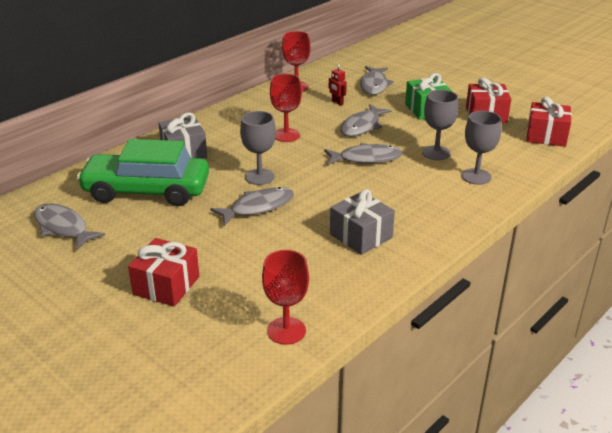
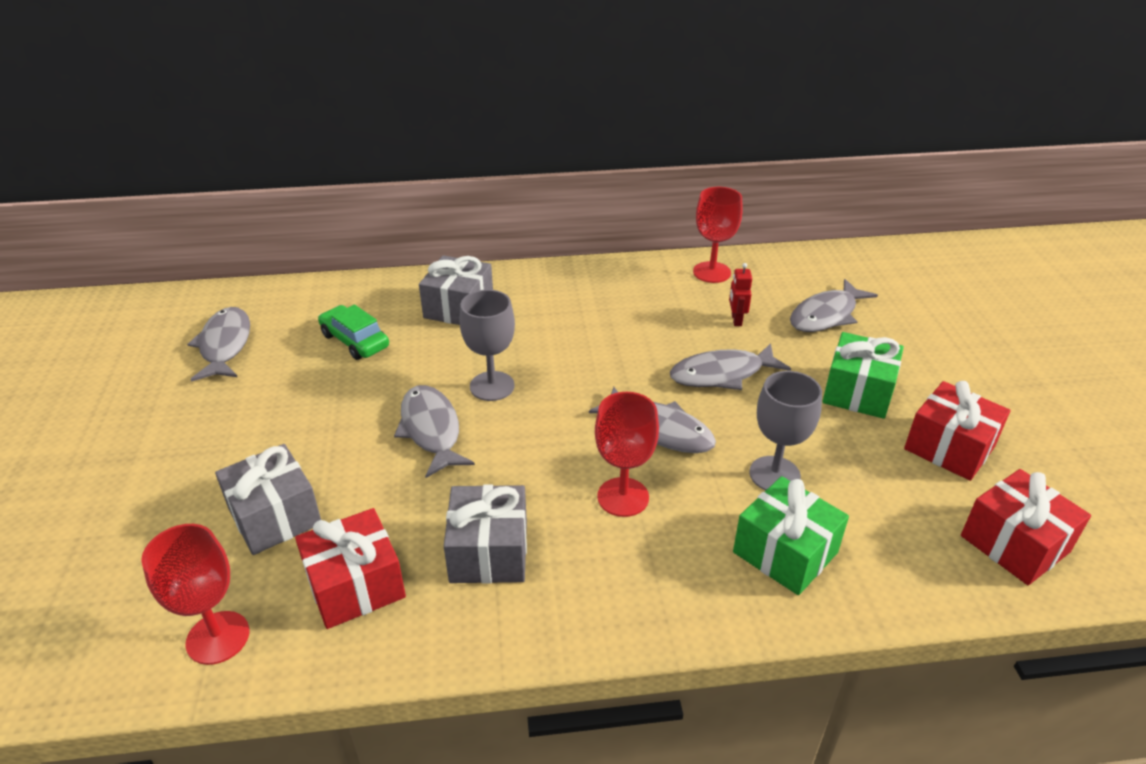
camera: 40 degrees right, 5 degrees up
green car [77,139,209,206] -> green car [318,305,389,360], size x0.49
red gift [128,238,199,306] -> red gift moved to [295,508,406,629]
grey fish [210,187,294,225] -> grey fish turned 120 degrees counterclockwise [394,385,475,478]
red goblet [270,74,302,142] -> red goblet moved to [595,392,659,517]
grey goblet [462,111,502,185] -> green gift [733,476,849,595]
none -> grey gift [215,444,321,555]

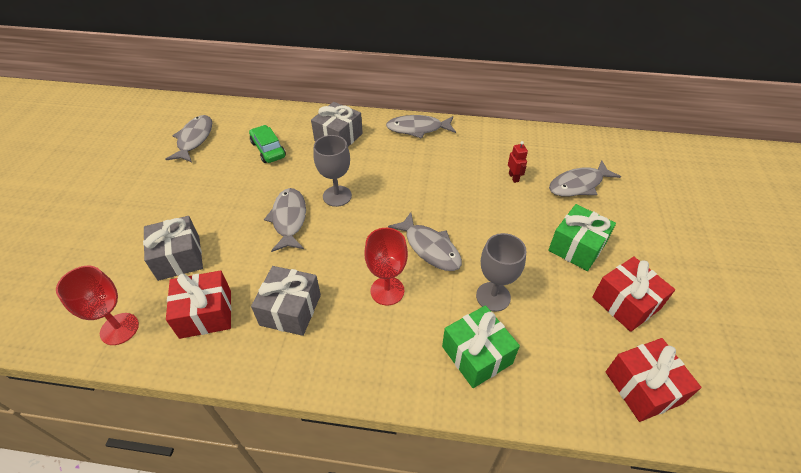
camera: 15 degrees right, 10 degrees up
grey fish [670,343,791,390] -> grey fish moved to [386,115,456,139]
red goblet [693,187,743,283] -> none
red robot [729,263,752,326] -> red robot turned 150 degrees clockwise [508,141,528,183]

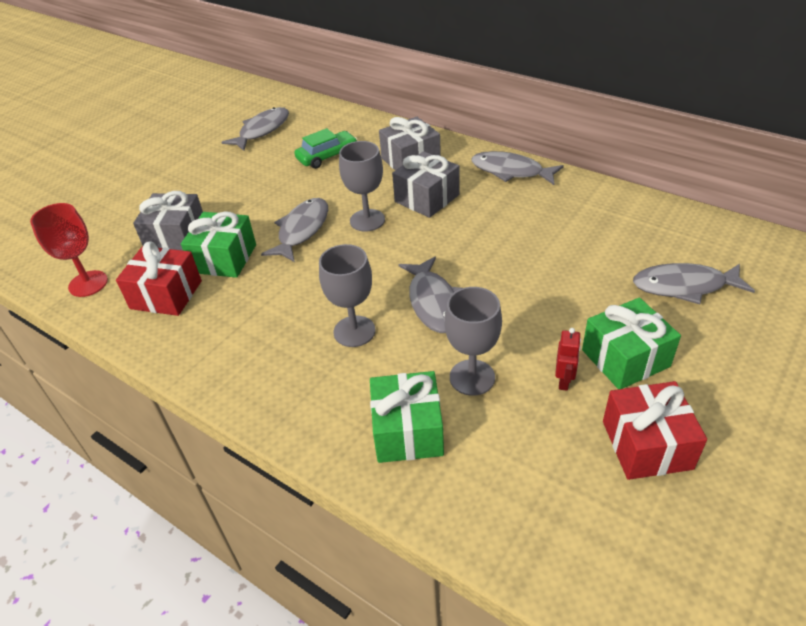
camera: 30 degrees right, 5 degrees down
green car [249,125,286,163] -> green car turned 60 degrees clockwise [294,128,358,169]
grey gift [251,266,321,336] -> grey gift moved to [392,151,460,218]
red goblet [365,228,408,306] -> grey goblet [319,244,375,347]
red robot [508,141,528,183] -> red robot moved to [555,328,581,391]
red gift [606,338,702,422] -> none
none -> green gift [181,211,256,278]

